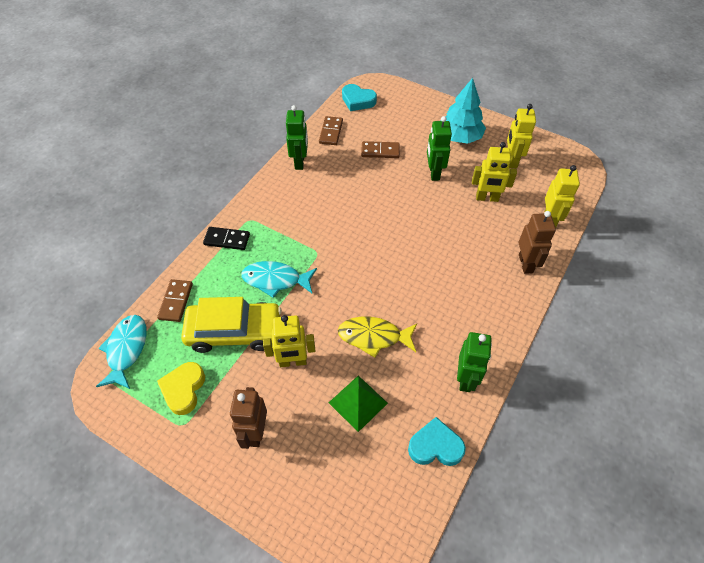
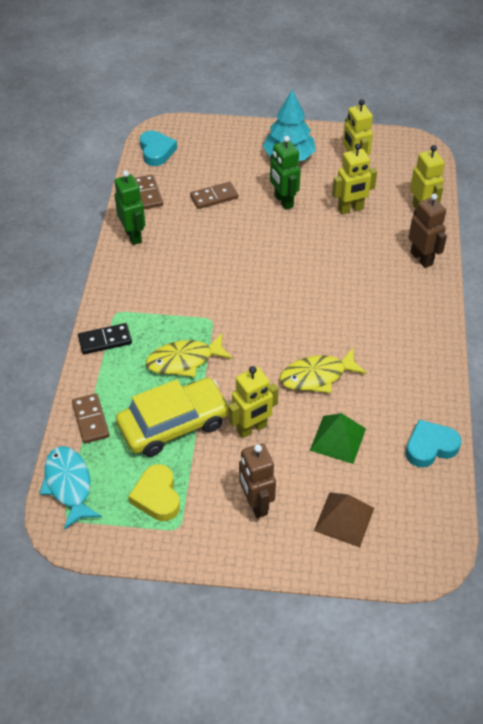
camera: 25 degrees left, 5 degrees down
turquoise fish [241,261,317,298] -> yellow fish [146,333,233,377]
turquoise heart [342,84,377,111] -> turquoise heart turned 105 degrees counterclockwise [140,131,177,166]
green robot [457,332,492,392] -> none
none -> brown pyramid [314,492,374,547]

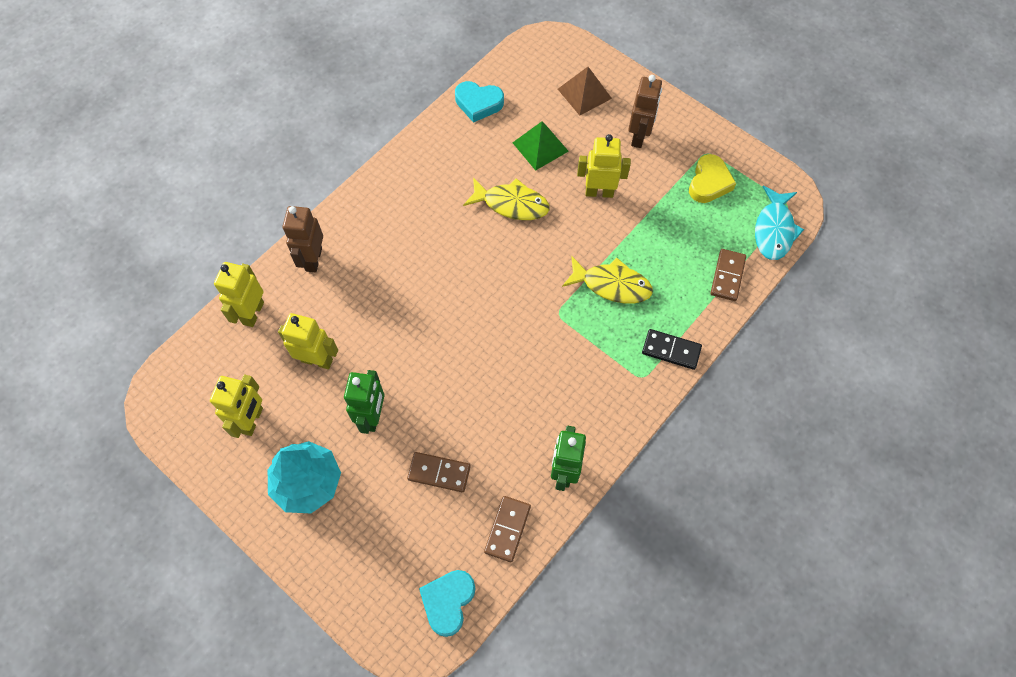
camera: 145 degrees left, 15 degrees up
yellow car [116,378,230,457] -> none

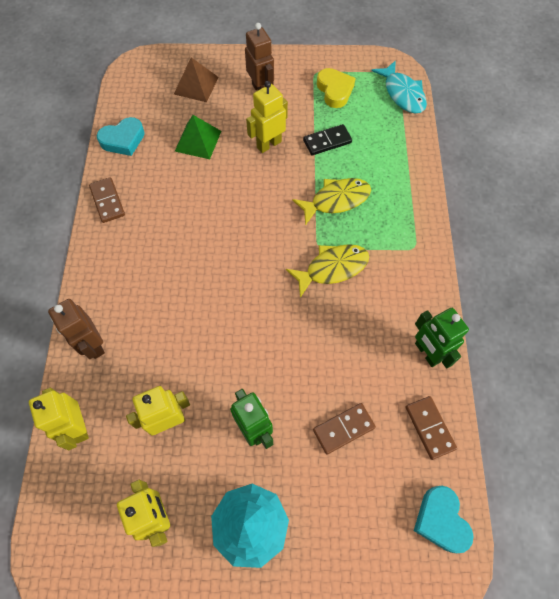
camera: 40 degrees left, 0 degrees up
yellow fish [463,177,550,220] -> yellow fish moved to [286,244,369,298]
black domino [642,329,702,370] -> black domino moved to [303,124,352,155]
brown domino [711,249,746,301] -> brown domino moved to [89,177,125,223]

